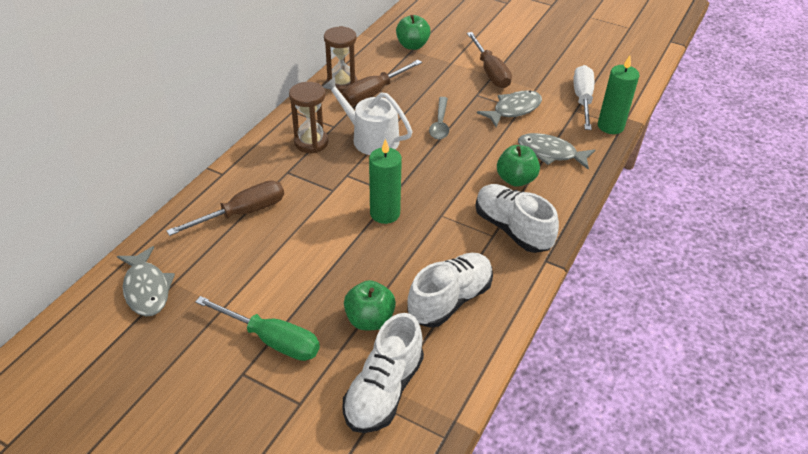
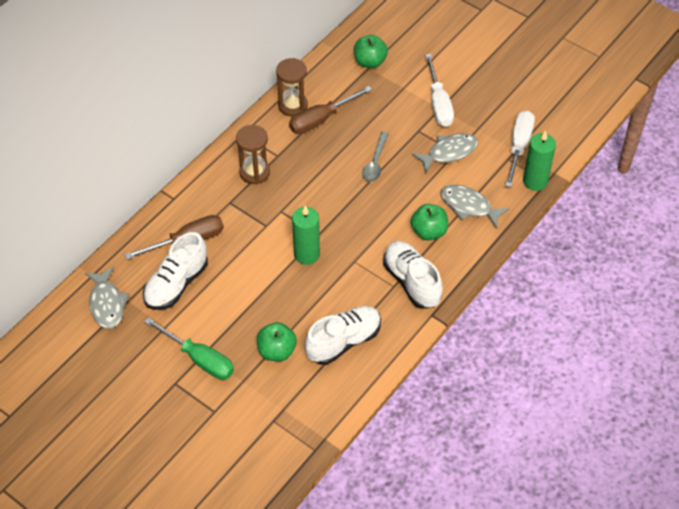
camera: 10 degrees right, 10 degrees up
white watering can [323,77,412,155] -> none
white shoe [343,313,424,433] -> white shoe moved to [143,232,208,310]
brown screwdriver [467,32,512,88] -> white screwdriver [425,54,454,127]

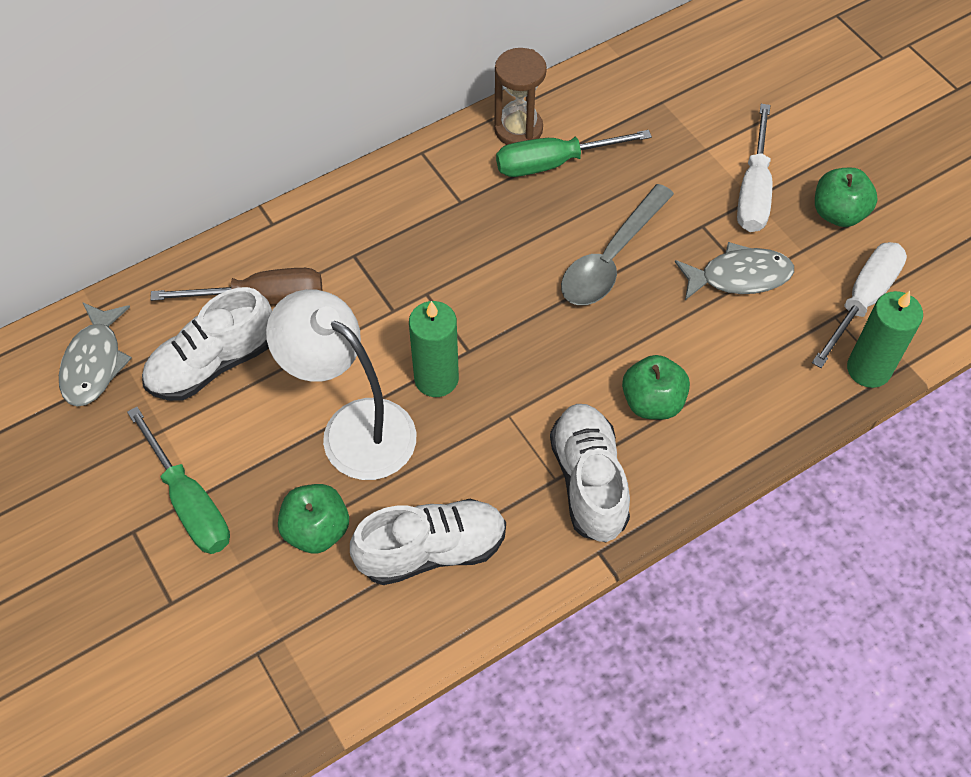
camera: 20 degrees right, 5 degrees up
brown hourglass [236,125,270,184] -> none
brown screwdriver [289,86,372,134] -> green screwdriver [496,130,652,177]
green apple [354,35,388,68] -> green apple moved to [815,168,878,227]
grey spoon [362,131,389,182] -> grey spoon [561,184,674,305], size x1.55
grey fish [440,185,510,229] -> none
none -> white lamp [266,289,416,480]

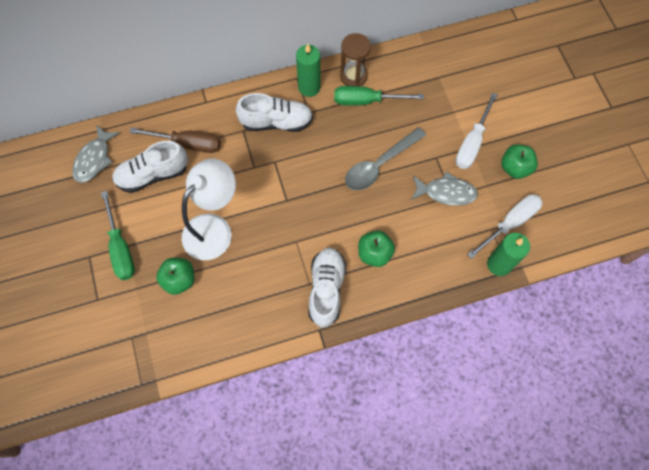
camera: 15 degrees right, 10 degrees up
white lamp [266,289,416,480] -> white lamp turned 75 degrees clockwise [182,159,236,260]
white shoe [350,499,506,585] -> white shoe moved to [236,93,313,132]
green candle [409,301,459,397] -> green candle moved to [296,44,321,97]

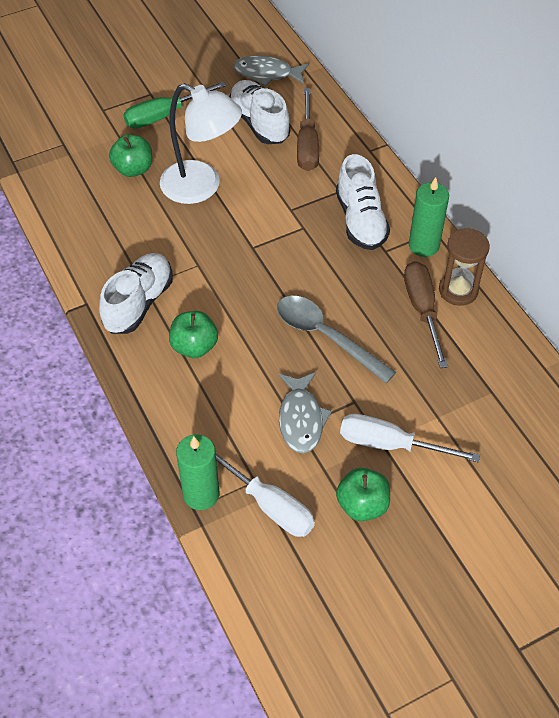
camera: 80 degrees right, 15 degrees down
white shoe [308,248,346,328] -> white shoe turned 60 degrees counterclockwise [99,253,173,334]
green screwdriver [334,86,424,106] -> brown screwdriver [404,261,448,368]

